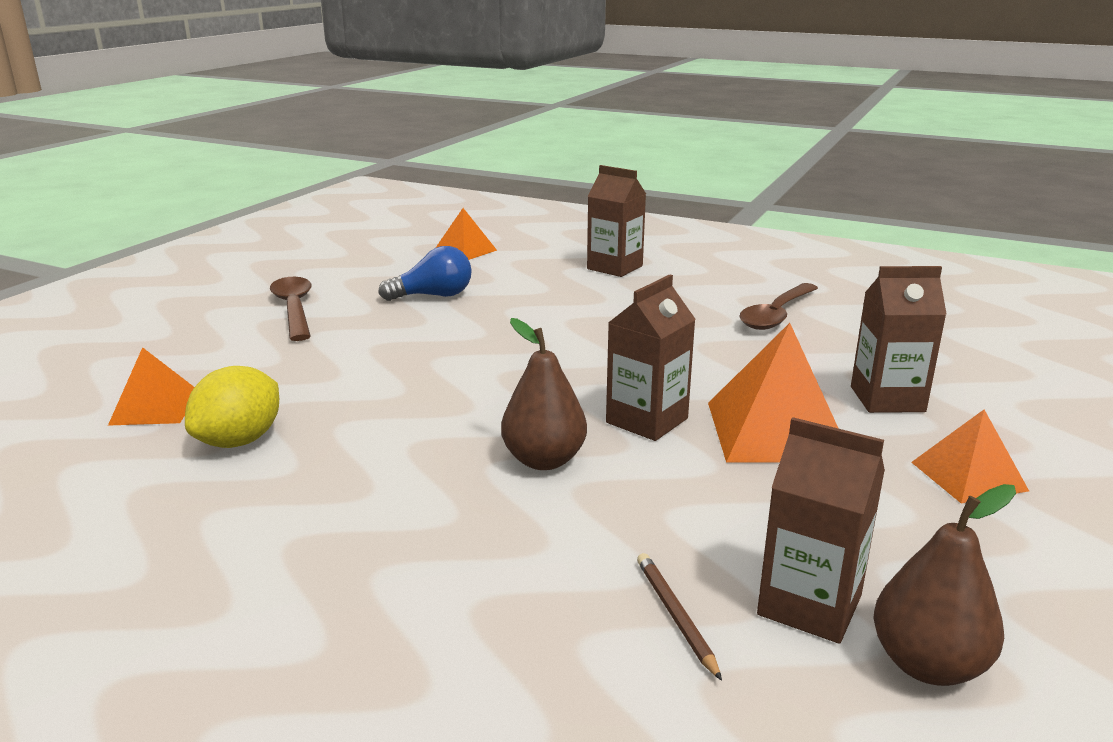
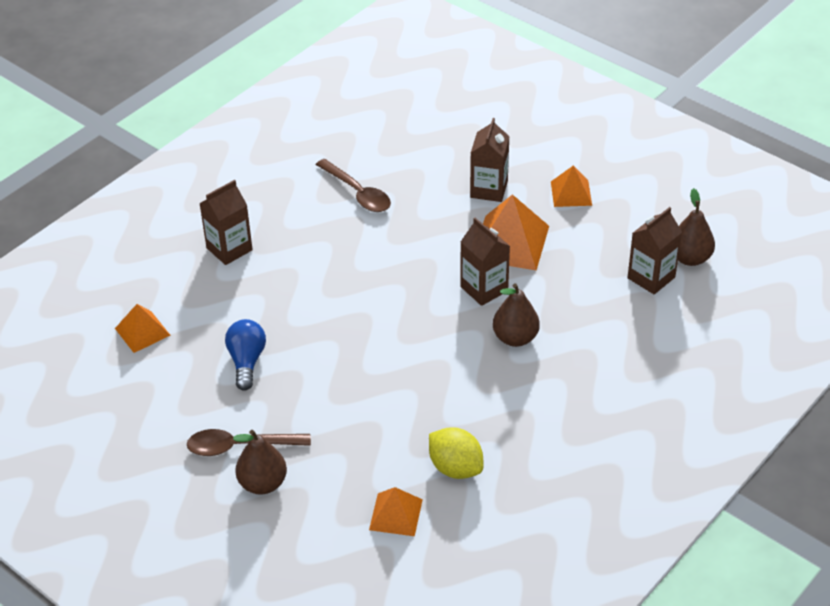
camera: 75 degrees left, 20 degrees up
brown pencil [637,553,722,681] -> none
none -> brown pear [233,430,287,495]

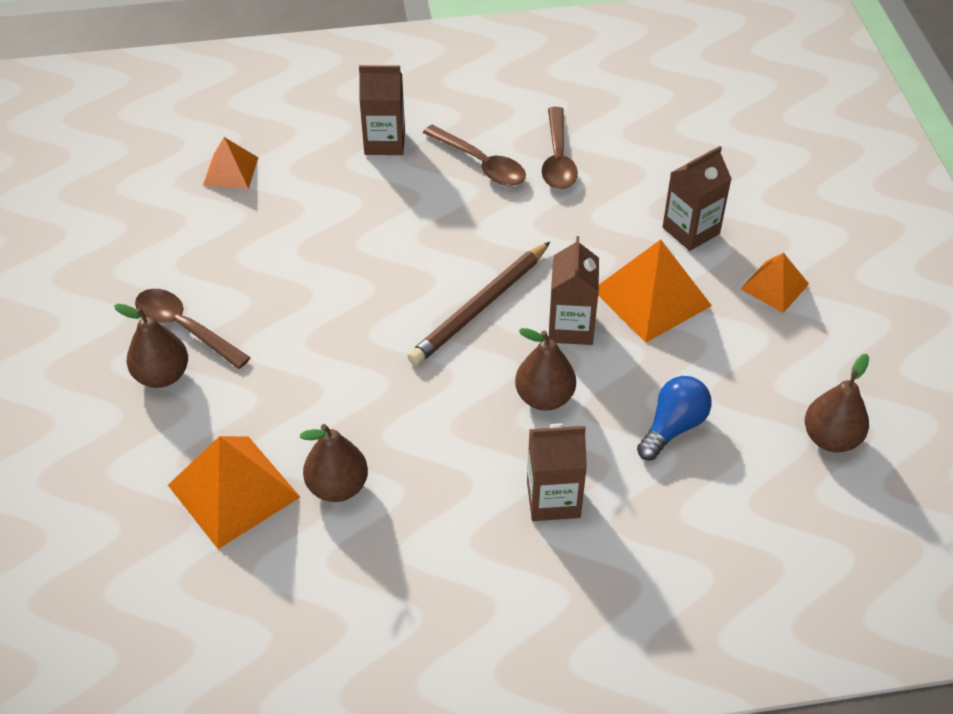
camera: 40 degrees right, 5 degrees up
blue light bulb [225,319,266,391] -> blue light bulb moved to [637,376,712,460]
orange pyramid [369,487,423,536] -> orange pyramid [168,436,300,549], size x1.68
yellow lemon [429,427,483,479] -> brown pear [300,424,368,502]
brown carton [628,207,682,294] -> brown carton moved to [527,423,587,521]
none -> brown pencil [407,242,550,365]
none -> brown spoon [423,125,526,186]

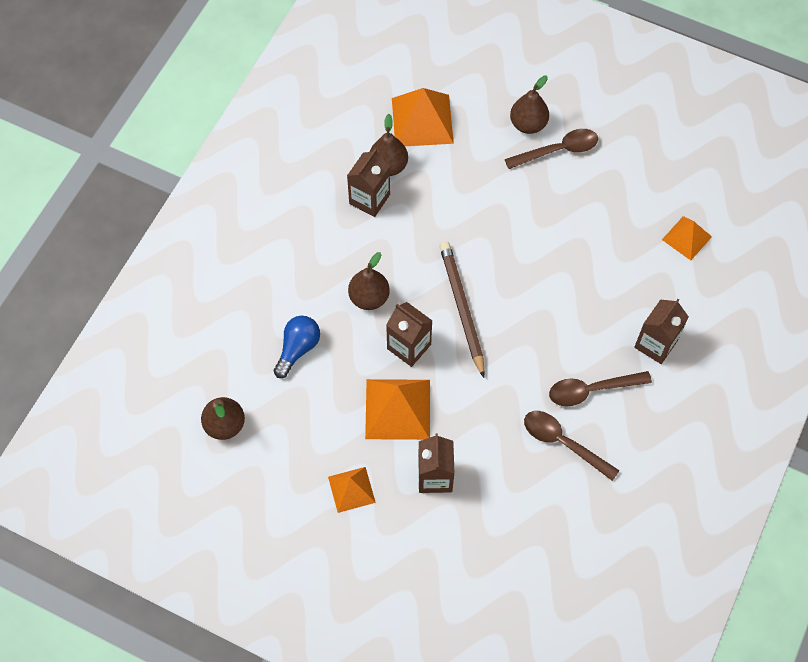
camera: 125 degrees right, 15 degrees up
brown carton [527,423,587,521] -> brown carton moved to [347,148,390,217]
blue light bulb [637,376,712,460] -> blue light bulb turned 135 degrees counterclockwise [274,316,320,378]

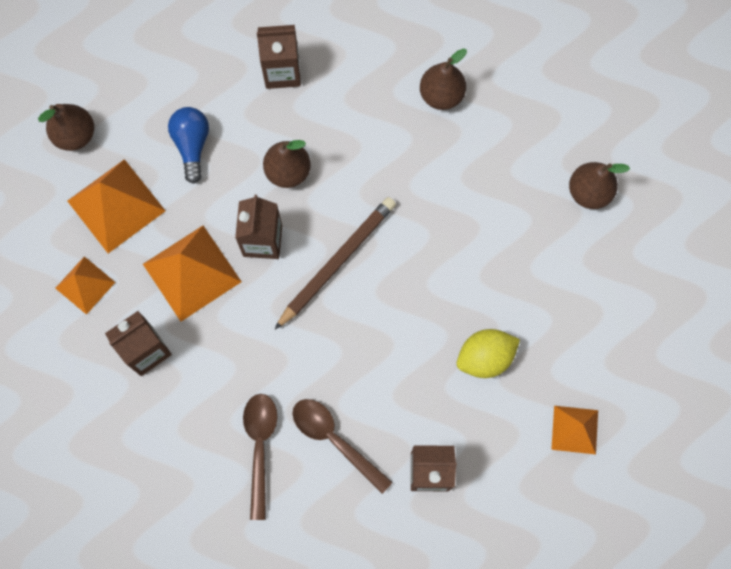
camera: 55 degrees right, 10 degrees up
blue light bulb [274,316,320,378] -> blue light bulb turned 90 degrees counterclockwise [168,107,209,184]
brown carton [347,148,390,217] -> brown carton moved to [257,25,301,89]
orange pyramid [392,88,454,146] -> orange pyramid moved to [67,159,165,253]
brown spoon [505,129,598,169] -> none
none -> yellow lemon [457,329,520,378]

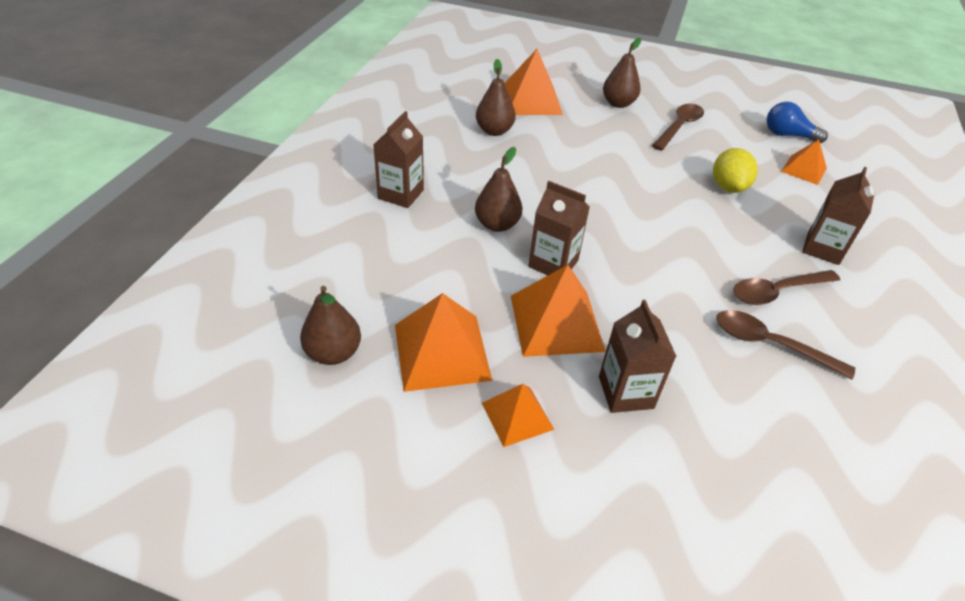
camera: 65 degrees left, 30 degrees down
blue light bulb [168,107,209,184] -> blue light bulb moved to [767,101,828,143]
brown pencil [274,197,396,330] -> none
none -> orange pyramid [505,49,563,115]
none -> brown spoon [652,104,704,151]

